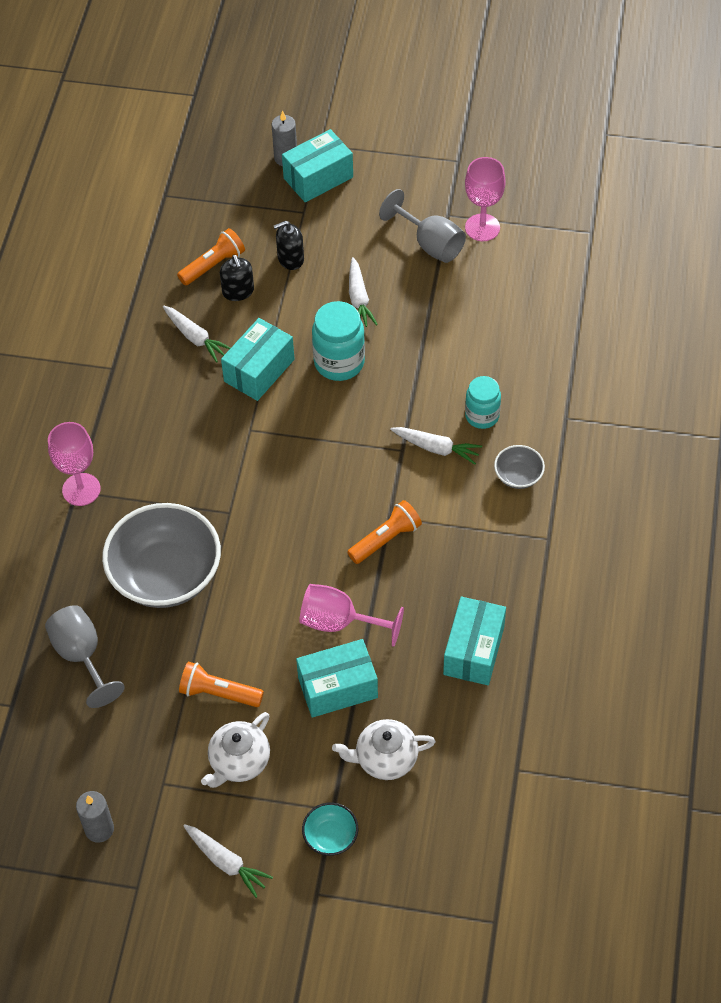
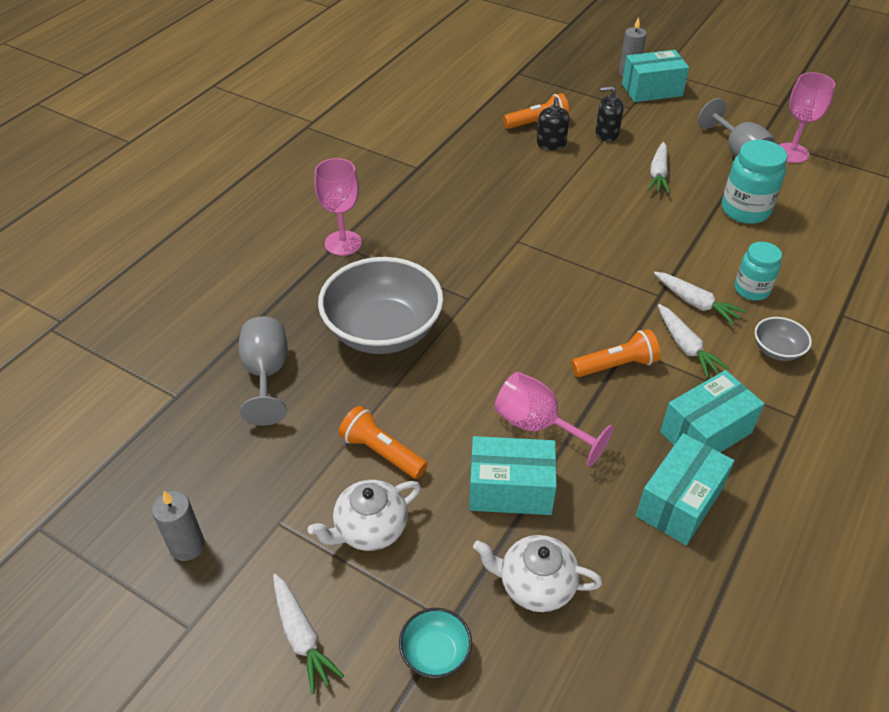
camera: 20 degrees right, 10 degrees down
white carrot [163,306,231,363] -> white carrot moved to [658,304,729,378]
turquoise box [221,318,294,401] -> turquoise box moved to [660,370,765,453]
turquoise jar [312,301,365,381] -> turquoise jar moved to [722,140,787,224]

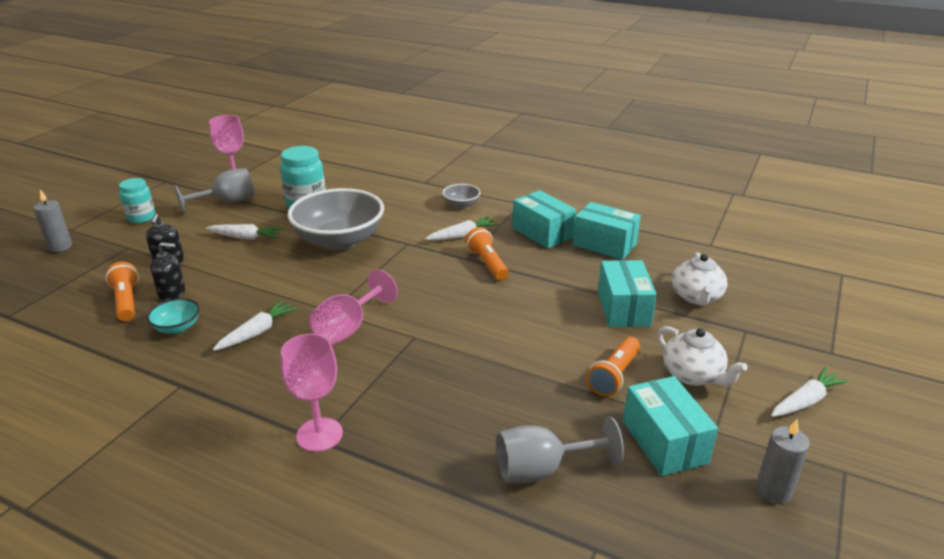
camera: 95 degrees left, 15 degrees down
grey bowl [318,257,444,354] -> grey bowl moved to [287,188,384,250]
turquoise bowl [399,608,472,678] -> turquoise bowl moved to [147,298,200,334]
pink goblet [494,372,613,467] -> pink goblet moved to [309,269,398,345]
turquoise box [622,50,689,102] -> turquoise box moved to [623,376,718,476]
white carrot [654,272,746,325] -> white carrot moved to [213,300,298,351]
turquoise jar [735,242,782,301] -> turquoise jar moved to [119,178,156,223]

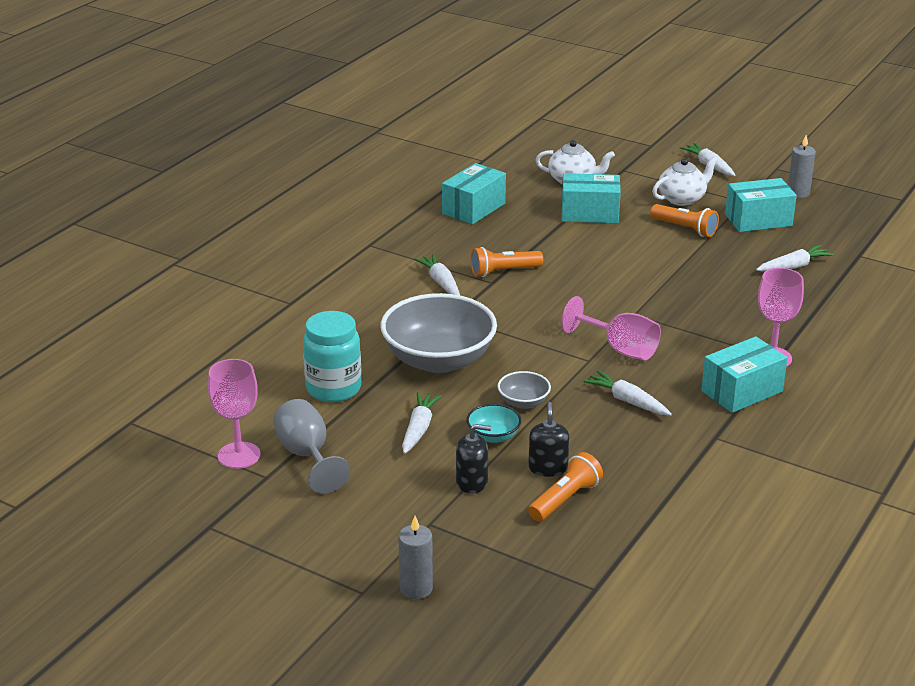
camera: 85 degrees left, 0 degrees up
orange flashlight [105,262,139,321] -> orange flashlight turned 150 degrees clockwise [528,452,603,521]
turquoise jar [119,178,156,223] -> none
turquoise bowl [147,298,200,334] -> turquoise bowl moved to [466,404,521,443]
grey bowl [442,184,481,209] -> grey bowl moved to [498,371,551,409]
grey goblet [496,417,624,483] -> white carrot [756,245,834,272]
turquoise box [512,190,576,249] -> turquoise box moved to [701,336,788,413]

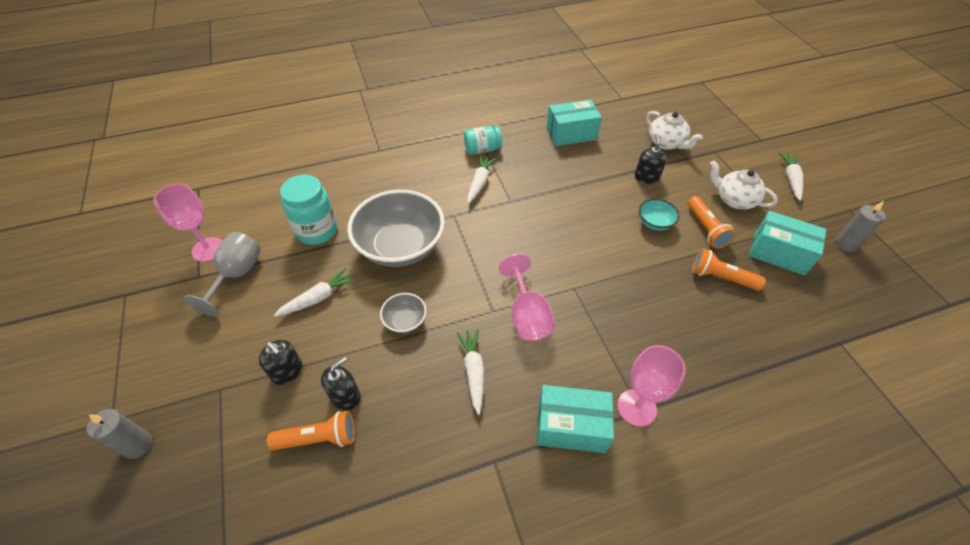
camera: 40 degrees right, 20 degrees up
turquoise bowl [466,404,521,443] -> turquoise bowl moved to [639,199,680,231]
orange flashlight [471,247,543,277] -> orange flashlight moved to [692,248,766,291]
turquoise box [561,173,621,223] -> black soap dispenser [635,134,667,184]
white teapot [652,156,718,206] -> white teapot turned 150 degrees counterclockwise [710,161,778,209]
white carrot [756,245,834,272] -> none
none -> turquoise jar [464,126,502,155]

